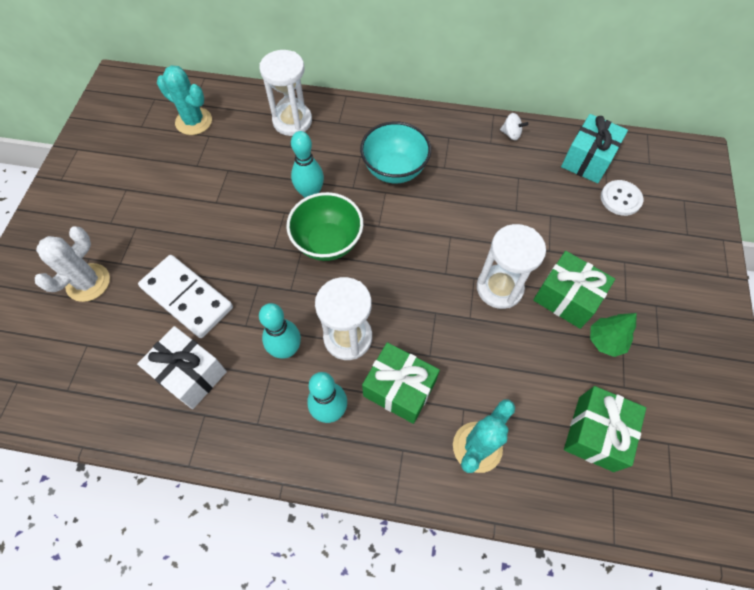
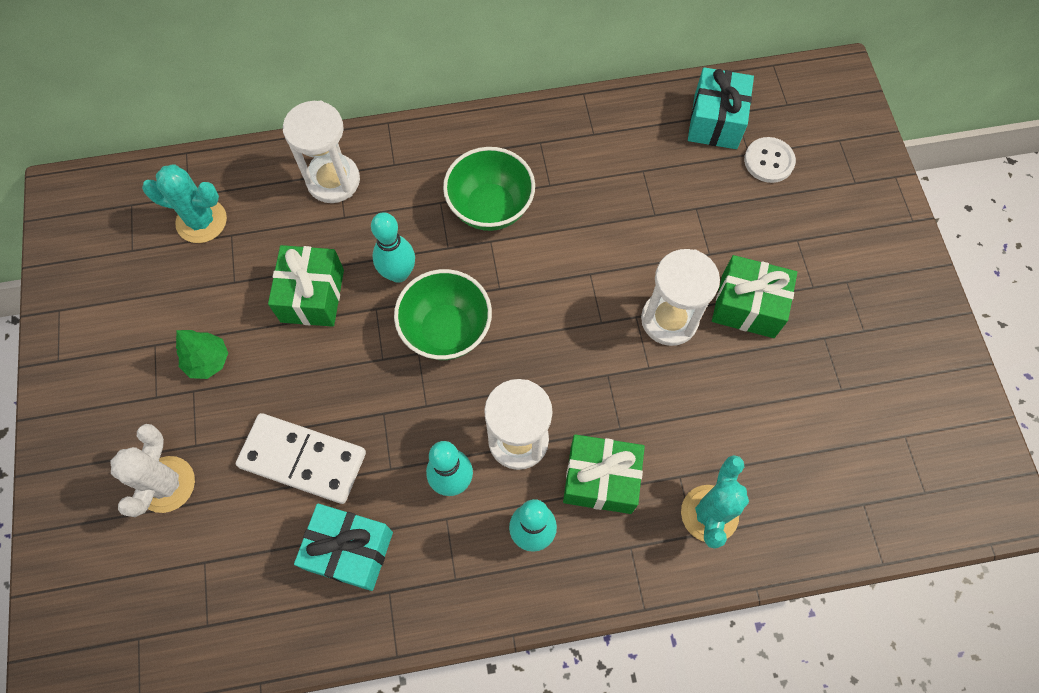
camera: 20 degrees left, 5 degrees up
white gift [137,326,227,409] -> turquoise gift [294,503,393,591]
turquoise bowl [360,122,431,183] -> green bowl [443,147,535,231]
white spinning top [500,113,528,140] -> none
green gift [564,386,646,472] -> green gift moved to [268,245,344,327]
green tree [590,313,637,357] -> green tree moved to [176,330,228,379]

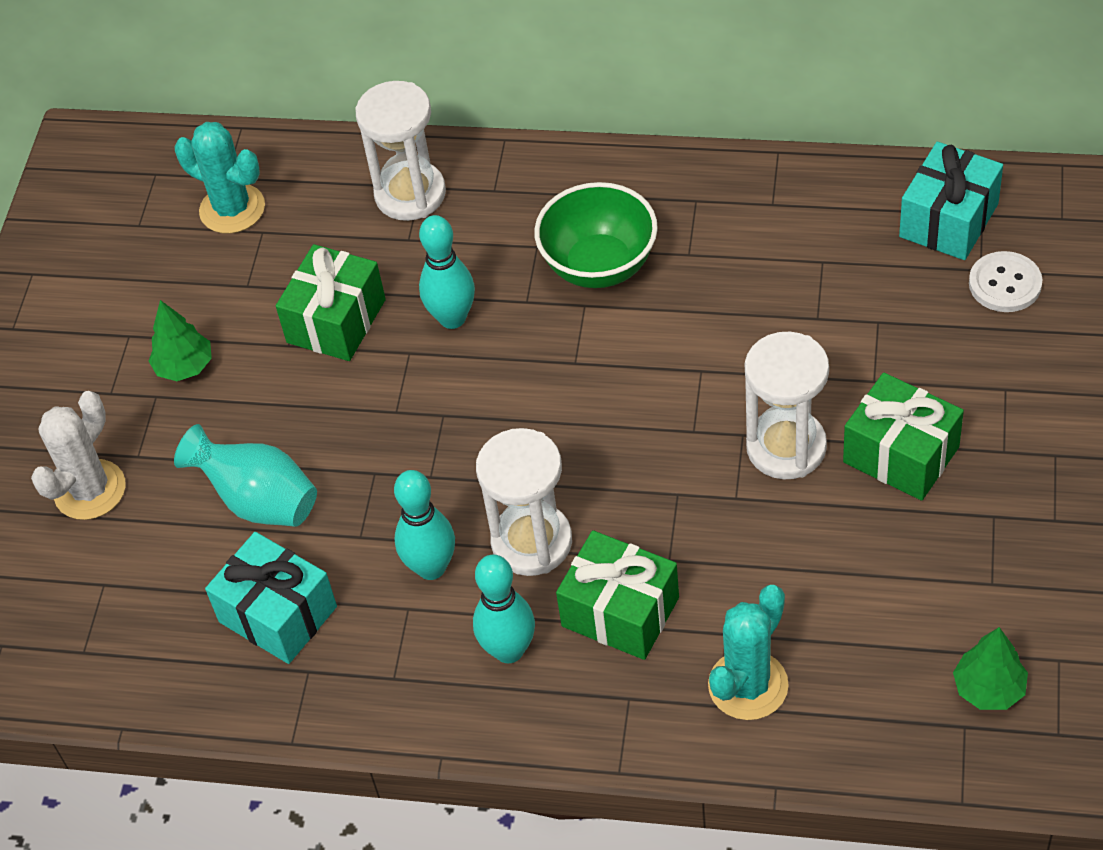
camera: 25 degrees right, 15 degrees down
white domino [236,413,366,504] -> turquoise vase [174,424,317,527]
green bowl [394,269,492,360] -> none
none -> green tree [953,627,1028,710]

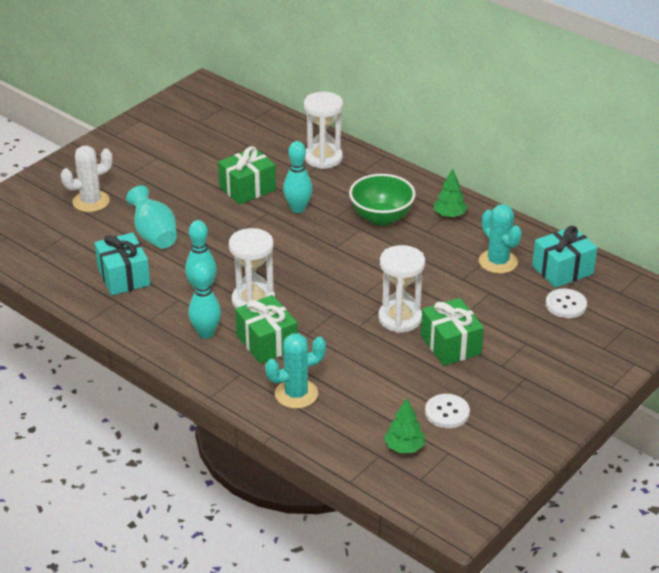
camera: 25 degrees right, 15 degrees down
green tree [149,300,212,381] -> green tree moved to [434,169,468,218]
turquoise cactus [175,122,265,234] -> turquoise cactus moved to [479,204,522,274]
none -> white button [425,394,470,428]

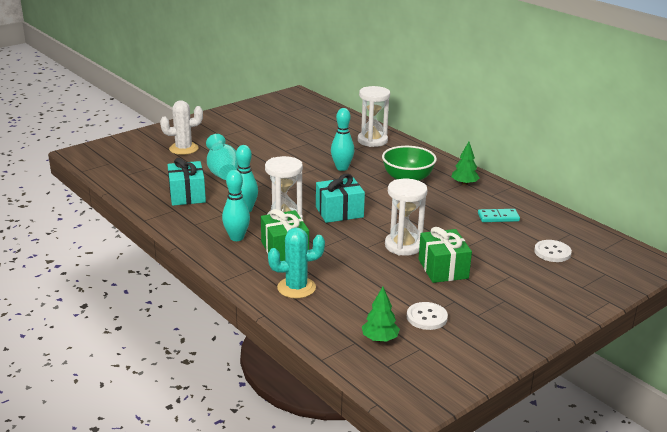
camera: 10 degrees right, 10 degrees down
green gift [218,146,276,205] -> none
turquoise cactus [479,204,522,274] -> turquoise domino [478,209,520,222]
turquoise gift [532,226,597,288] -> turquoise gift moved to [316,174,365,223]

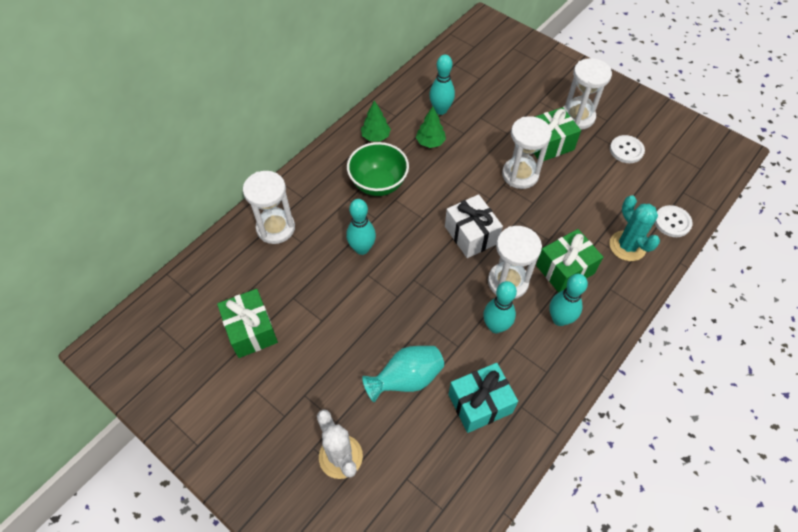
camera: 100 degrees left, 30 degrees up
turquoise gift [316,174,365,223] -> white gift [445,194,503,258]
green tree [362,287,400,342] -> green tree moved to [416,107,446,148]
turquoise domino [478,209,520,222] -> turquoise bowling pin [429,55,455,115]
white button [534,240,572,262] -> white button moved to [655,205,693,237]
none -> green gift [217,289,278,358]
none -> white hourglass [563,58,612,129]

